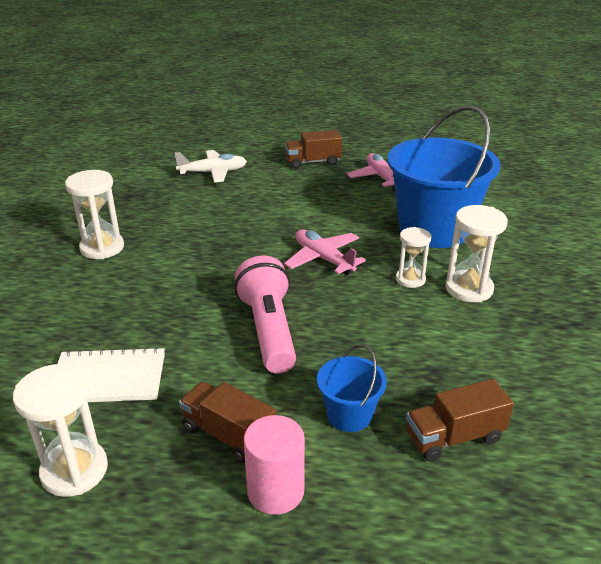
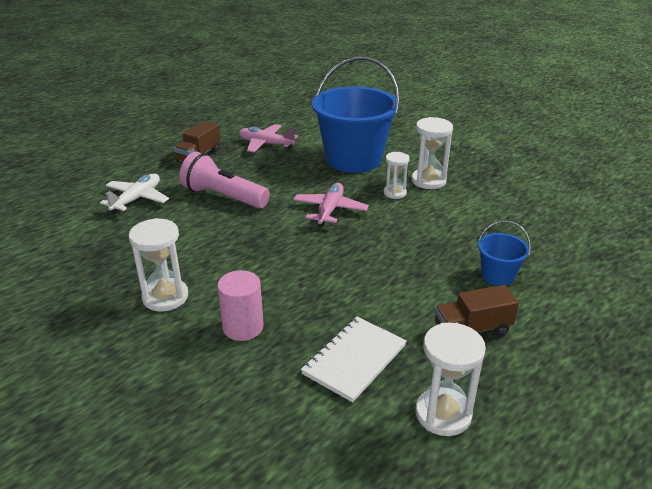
camera: 50 degrees left, 0 degrees up
pink flashlight [234,256,296,373] -> pink flashlight moved to [179,152,270,208]
pink cylinder [244,415,305,515] -> pink cylinder moved to [217,270,263,341]
pink plane [284,229,366,275] -> pink plane turned 105 degrees clockwise [293,183,369,226]
brown truck [406,379,514,462] -> none

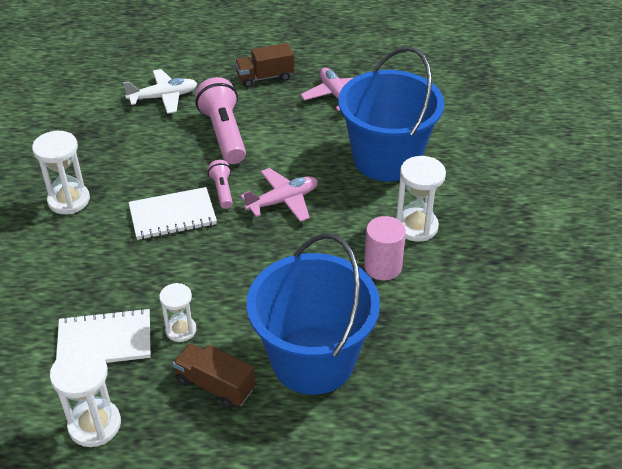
camera: 45 degrees right, 10 degrees up
pink cylinder [217,270,263,341] -> pink cylinder moved to [364,216,406,280]
white hourglass [384,152,410,199] -> white hourglass moved to [159,283,196,342]
blue bucket [478,220,531,286] -> blue bucket [247,233,380,395], size x2.24
none -> white notebook [128,187,217,240]
none -> pink flashlight [208,160,233,209]

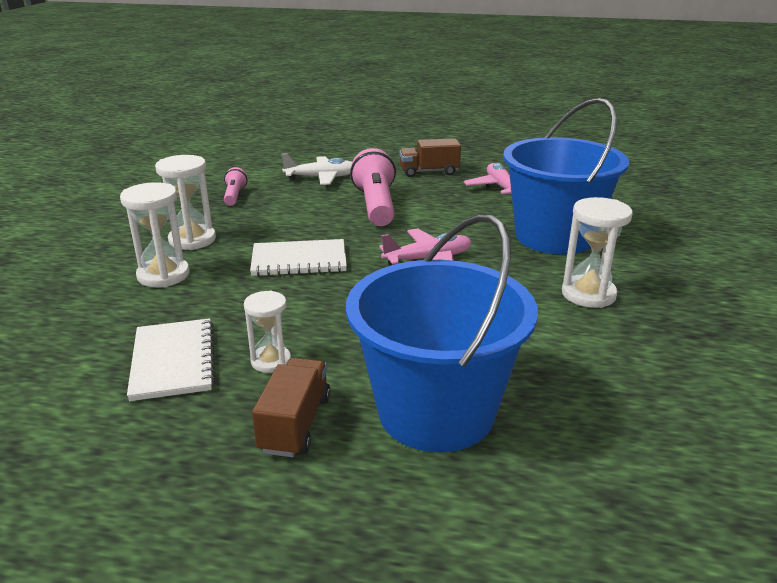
camera: 10 degrees right, 15 degrees down
white hourglass [50,348,121,447] -> white hourglass moved to [120,182,189,287]
white notebook [56,308,151,363] -> white notebook turned 75 degrees clockwise [127,318,215,401]
brown truck [173,343,255,409] -> brown truck turned 60 degrees clockwise [252,358,331,457]
pink flashlight [208,160,233,209] -> pink flashlight moved to [224,167,248,206]
pink cylinder [364,216,406,280] -> none

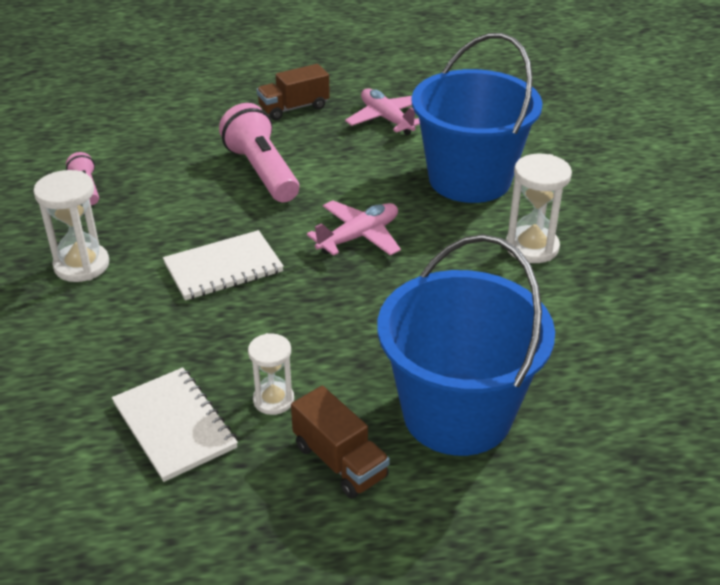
camera: 20 degrees left, 10 degrees up
white hourglass [120,182,189,287] -> none
brown truck [252,358,331,457] -> brown truck turned 150 degrees clockwise [291,386,390,499]
white plane [281,153,352,185] -> none

